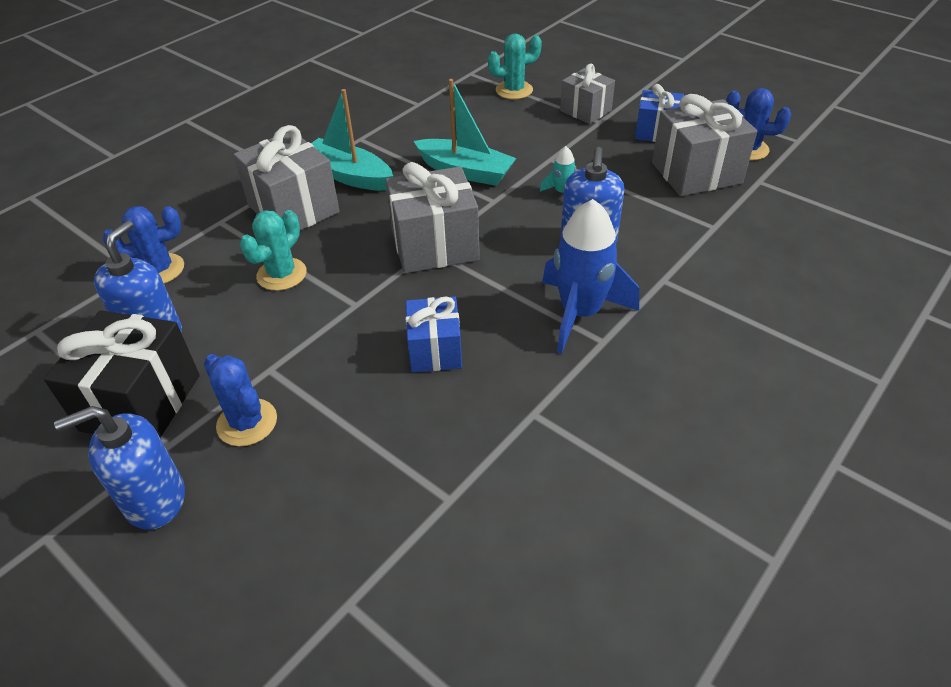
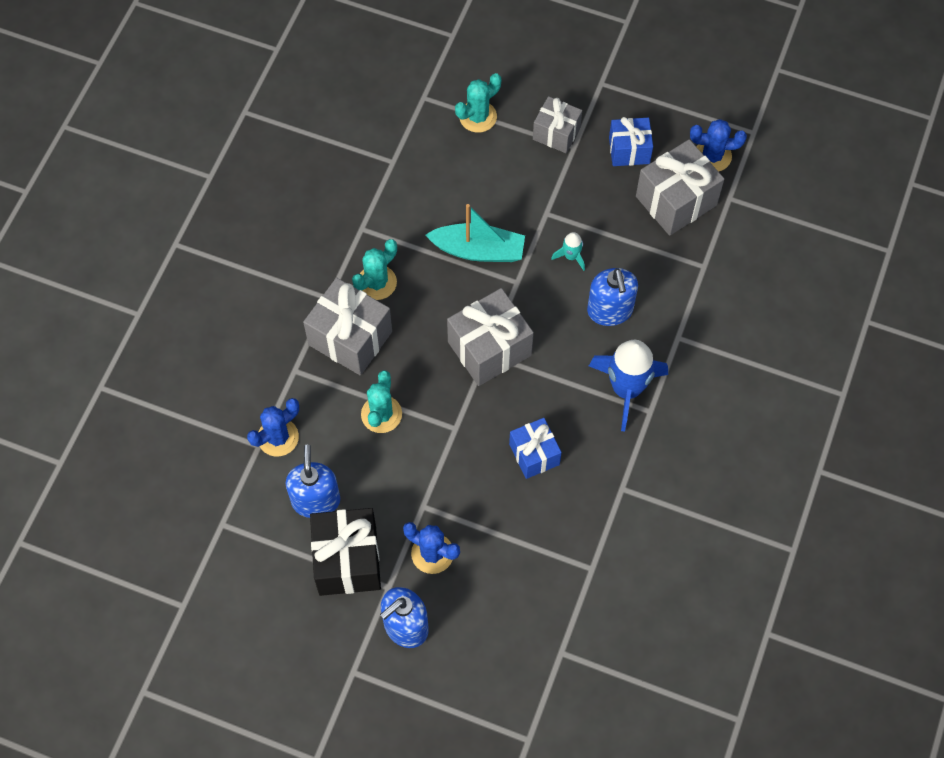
camera: 20 degrees left, 20 degrees up
turquoise boat [311,89,393,191] -> turquoise cactus [352,239,397,300]

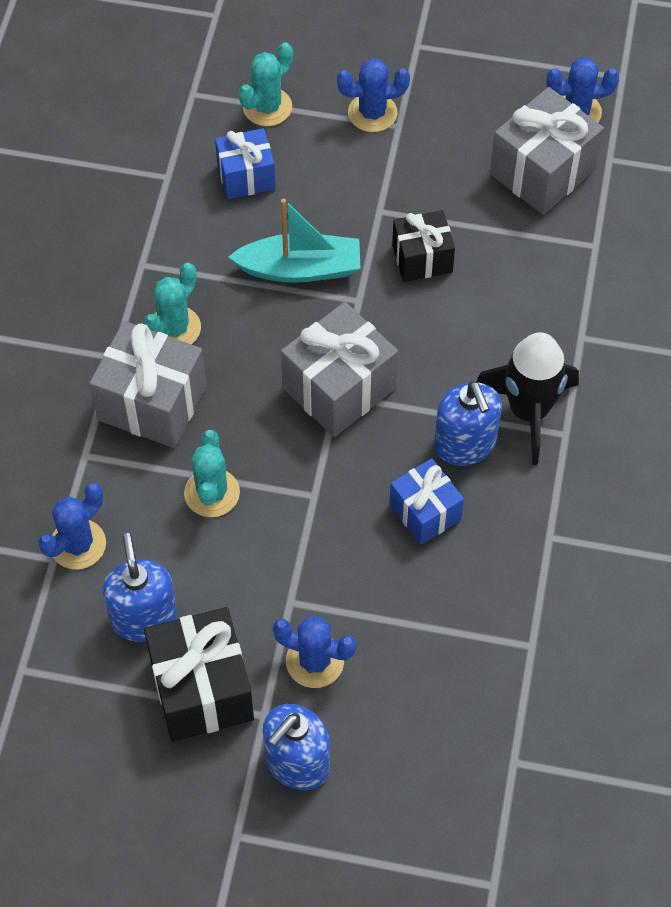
camera: 10 degrees left, 5 degrees down
grey gift [533,96,582,153] -> blue cactus [337,58,410,132]
turquoise rocket [551,232,585,271] -> black gift [392,210,455,282]
blue soap dispenser [587,268,638,326] -> blue soap dispenser moved to [434,381,502,466]
blue rocket [589,340,668,432] -> black rocket [477,332,579,465]
blue gift [609,117,653,166] -> blue gift moved to [215,128,276,199]

